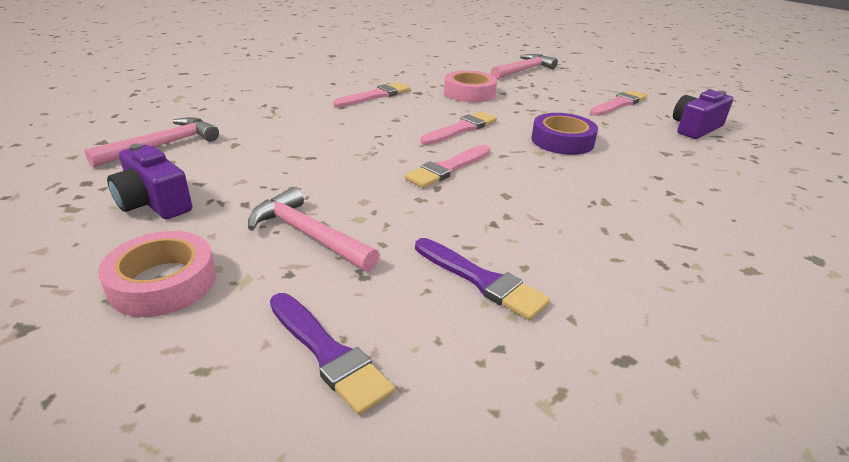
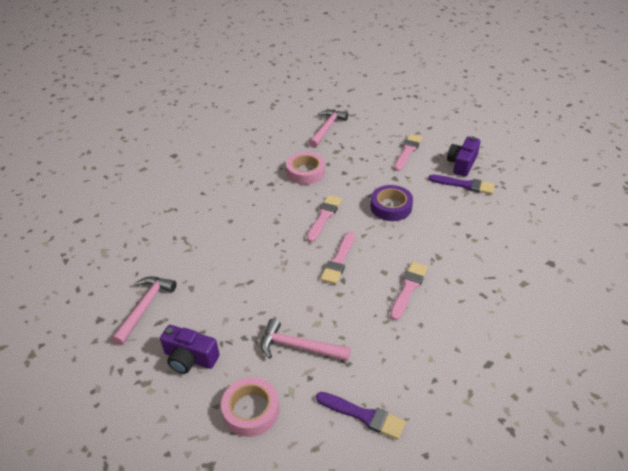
camera: 20 degrees left, 10 degrees up
pink brush [333,82,411,107] -> pink brush moved to [390,262,428,320]
purple brush [415,238,550,320] -> purple brush moved to [428,175,495,194]

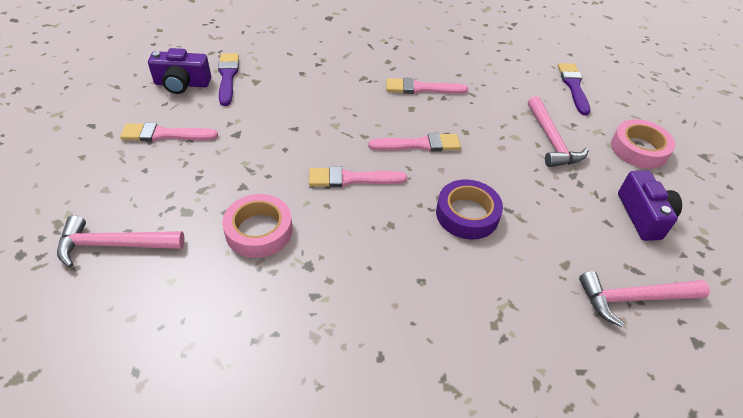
camera: 120 degrees left, 5 degrees up
purple tape [371,185,413,221] -> purple tape moved to [436,179,503,239]

